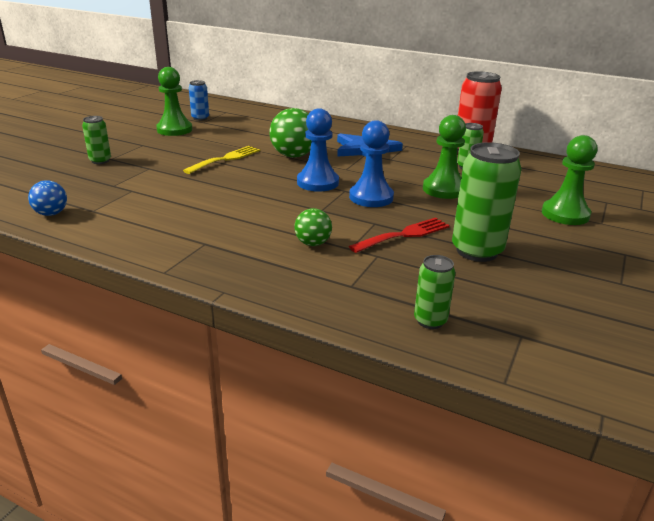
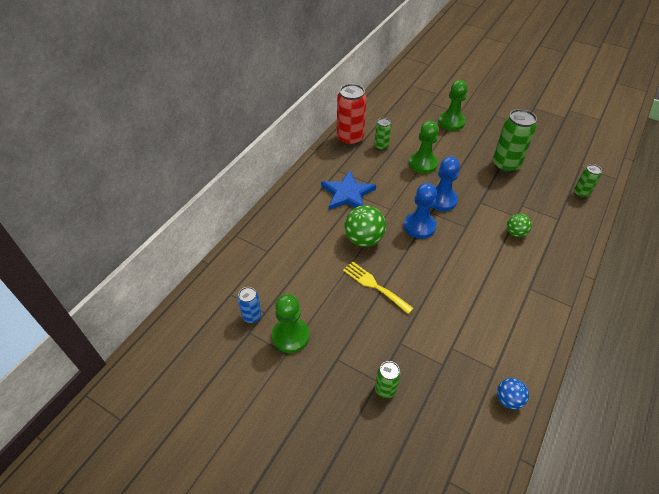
camera: 85 degrees left, 20 degrees up
red fork [349,217,450,253] -> none

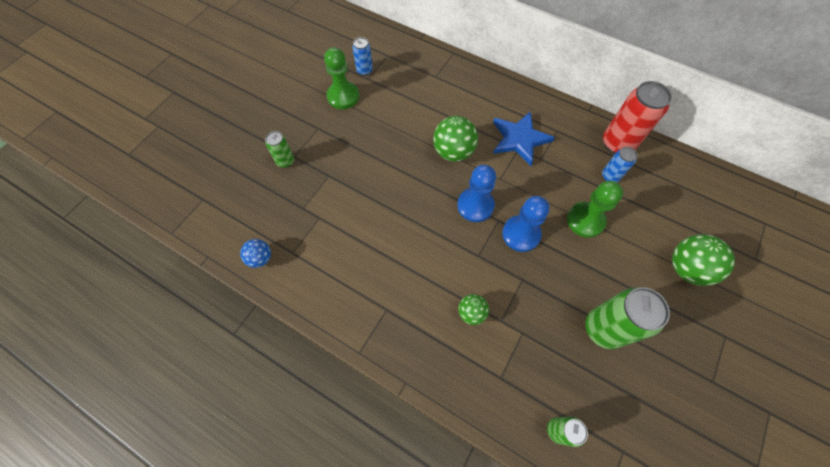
camera: 90 degrees right, 15 degrees up
yellow fork [343,261,414,314] -> none
green can [374,118,392,150] -> blue can [602,147,638,182]
green pawn [438,80,468,131] -> green ball [672,234,735,286]

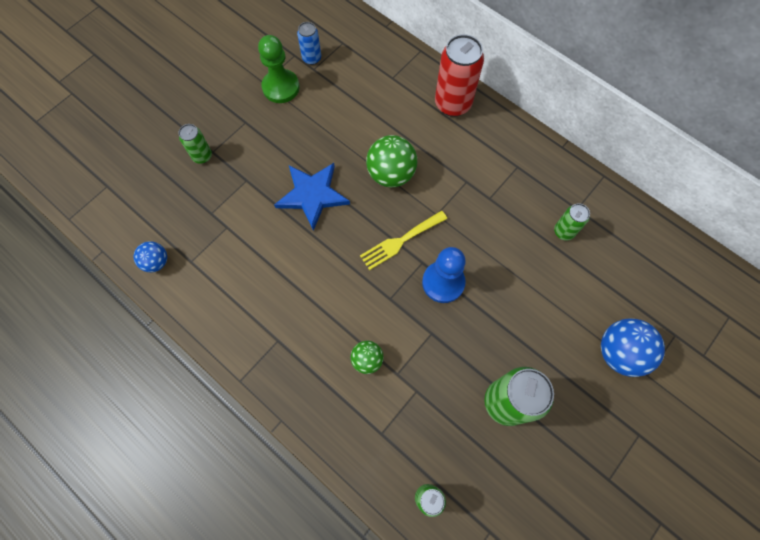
camera: 10 degrees right, 5 degrees up
blue pawn [457,165,496,222] -> yellow fork [360,211,447,270]
blue star [493,111,555,166] -> blue star moved to [274,163,350,231]
green pawn [567,181,623,238] -> none
blue can [602,147,638,182] -> green can [554,203,590,240]
red can [603,81,672,154] -> red can moved to [435,34,484,117]
green ball [672,234,735,286] -> blue ball [601,318,665,377]

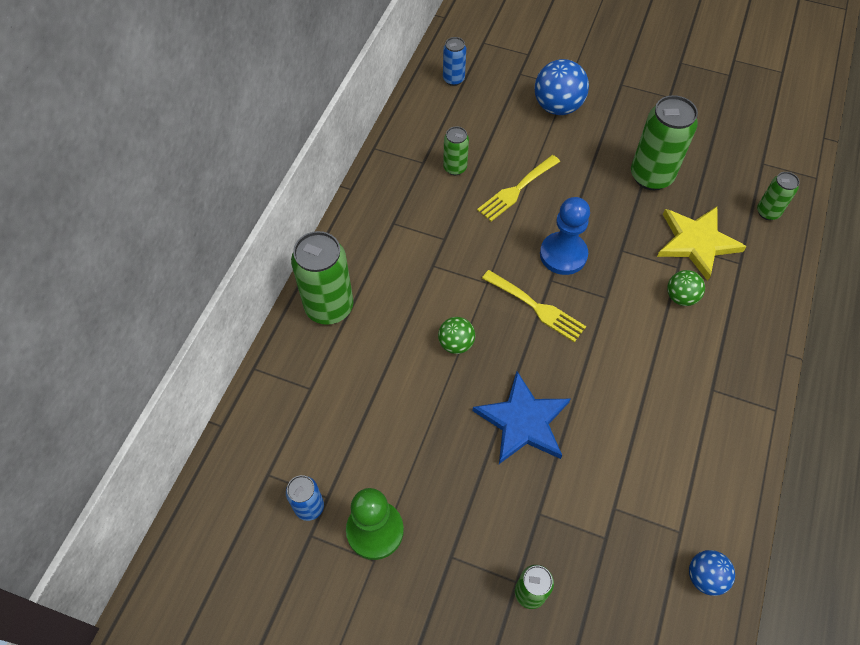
camera: 110 degrees left, 10 degrees down
green ball [366,135,417,187] -> green ball [438,317,475,354], size x0.58
red can [435,34,484,117] -> green can [291,231,353,325]
none -> blue can [443,37,466,86]
none -> yellow fork [477,155,560,221]
none -> yellow star [657,207,747,281]

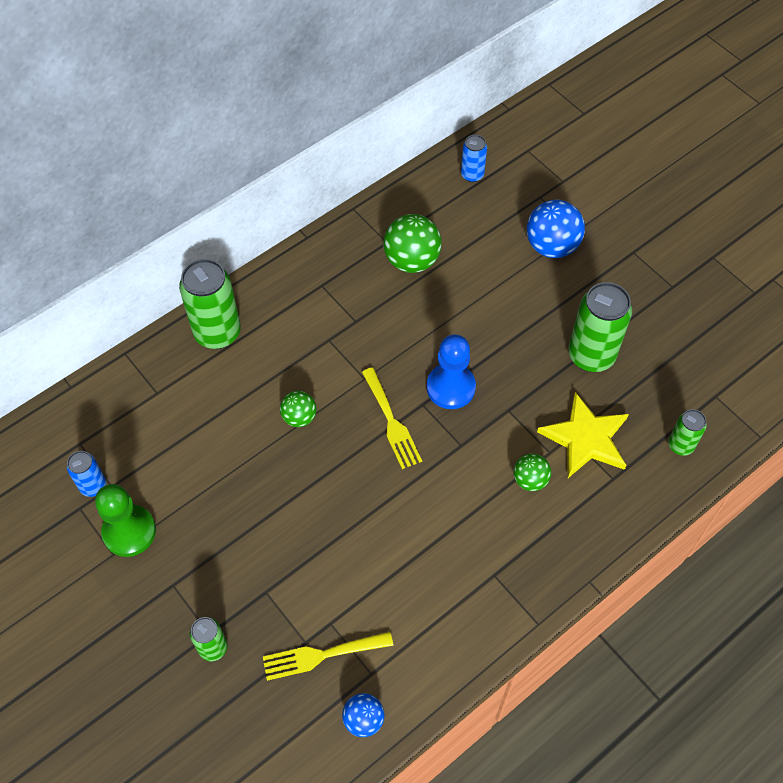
camera: 30 degrees right, 0 degrees up
green can [443,126,469,175] -> green ball [383,214,442,273]
blue star [473,372,571,464] -> none
yellow fork [477,155,560,221] -> yellow fork moved to [263,632,393,681]

